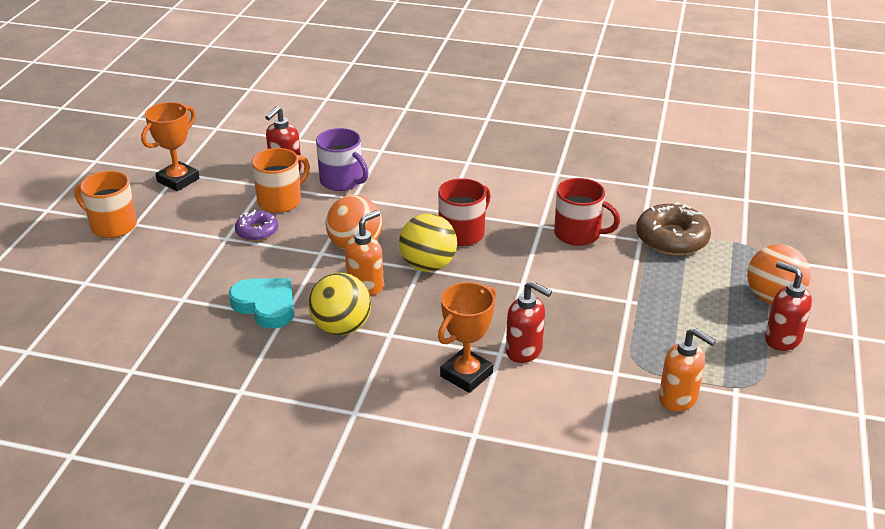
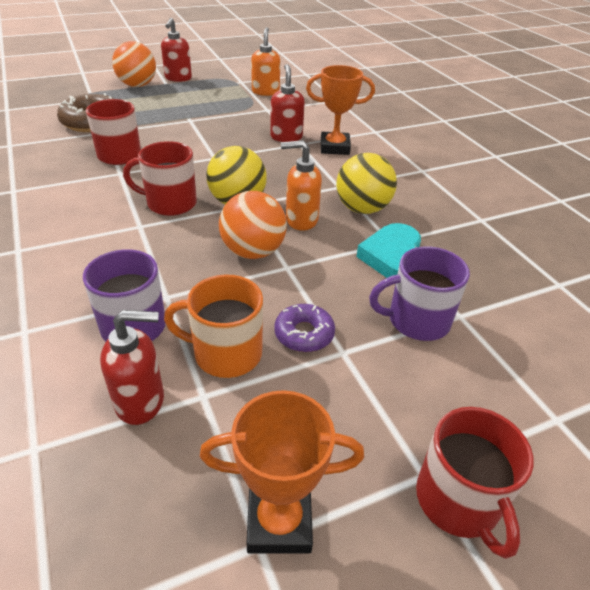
camera: 130 degrees left, 5 degrees up
orange mug [75,171,137,238] -> red mug [416,407,534,559]
none -> purple mug [369,246,470,341]

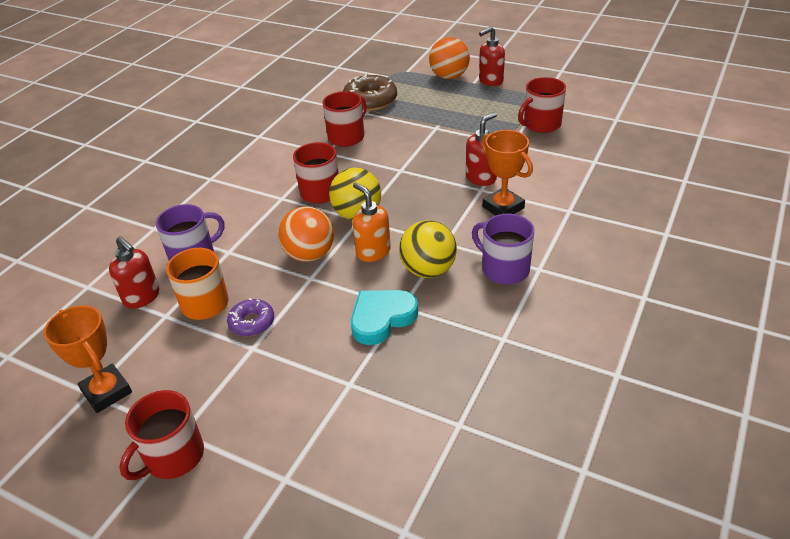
camera: 55 degrees right, 0 degrees up
orange soap dispenser [251,27,280,96] -> red mug [518,77,566,133]
purple mug [369,246,470,341] -> purple mug moved to [472,214,534,285]

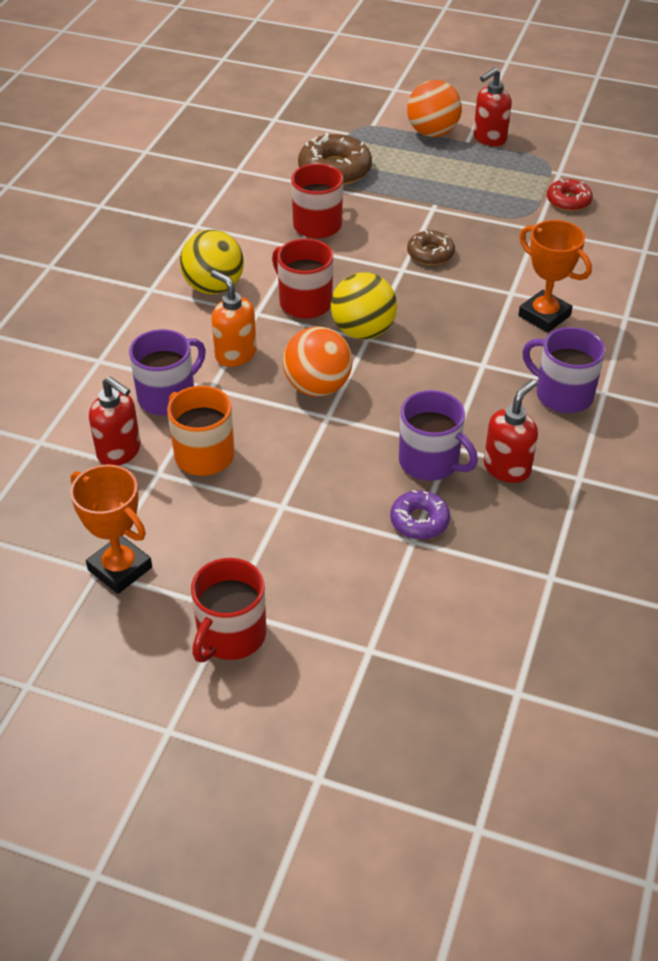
camera: 10 degrees left, 5 degrees up
purple donut [227,298,274,336] -> purple donut moved to [390,490,450,539]
turquoise heart [351,290,418,345] -> purple mug [399,390,478,481]
orange soap dispenser [352,182,391,262] -> orange soap dispenser moved to [211,270,257,367]
yellow ball [399,220,457,278] -> yellow ball moved to [180,230,244,294]
red soap dispenser [466,112,497,186] -> red soap dispenser moved to [484,379,538,483]
red mug [518,77,566,133] -> red donut [547,179,593,211]
none -> brown donut [407,230,455,265]

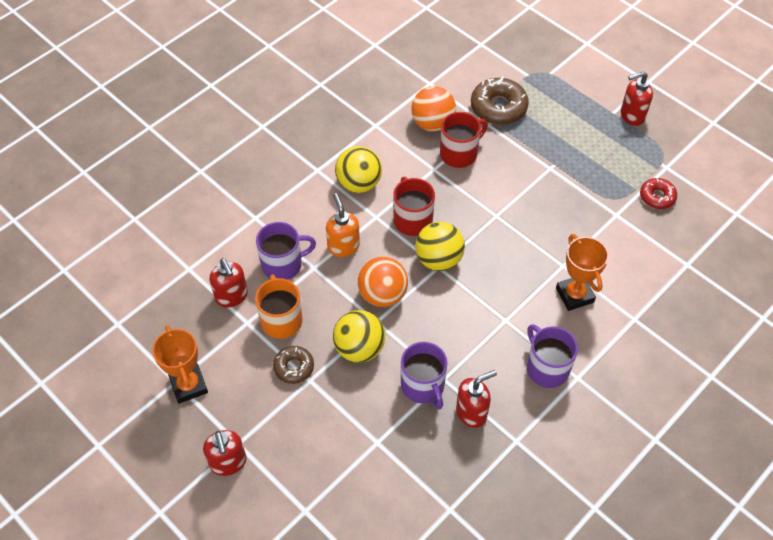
camera: 25 degrees right, 10 degrees up
red mug [191,558,266,662] -> red soap dispenser [203,430,246,476]
purple donut [390,490,450,539] -> none
orange ball [407,80,462,137] -> orange ball moved to [411,86,456,132]
brown donut [407,230,455,265] -> brown donut moved to [273,346,314,384]
none -> yellow ball [333,310,385,363]

